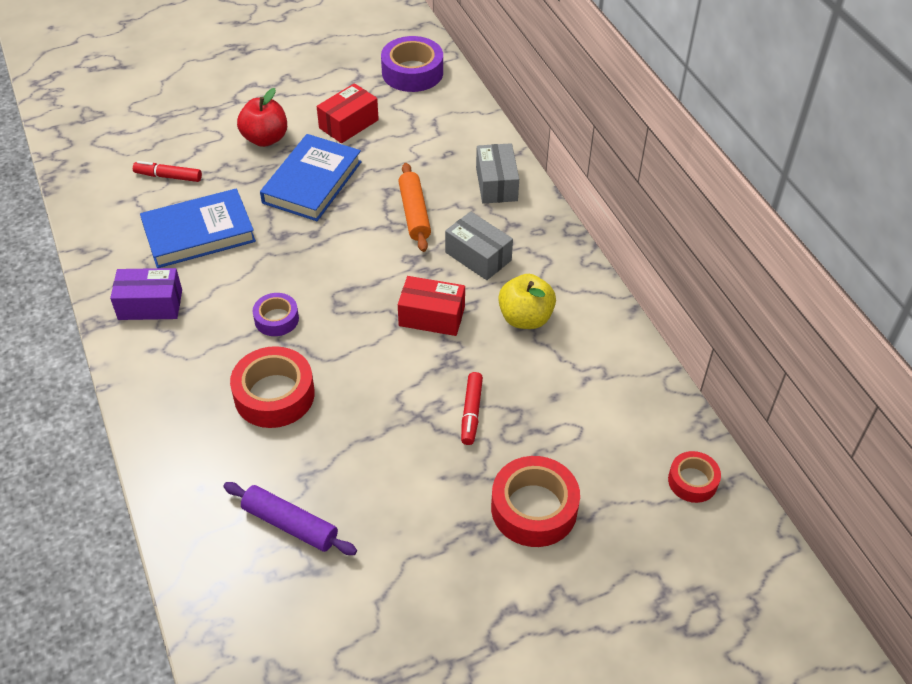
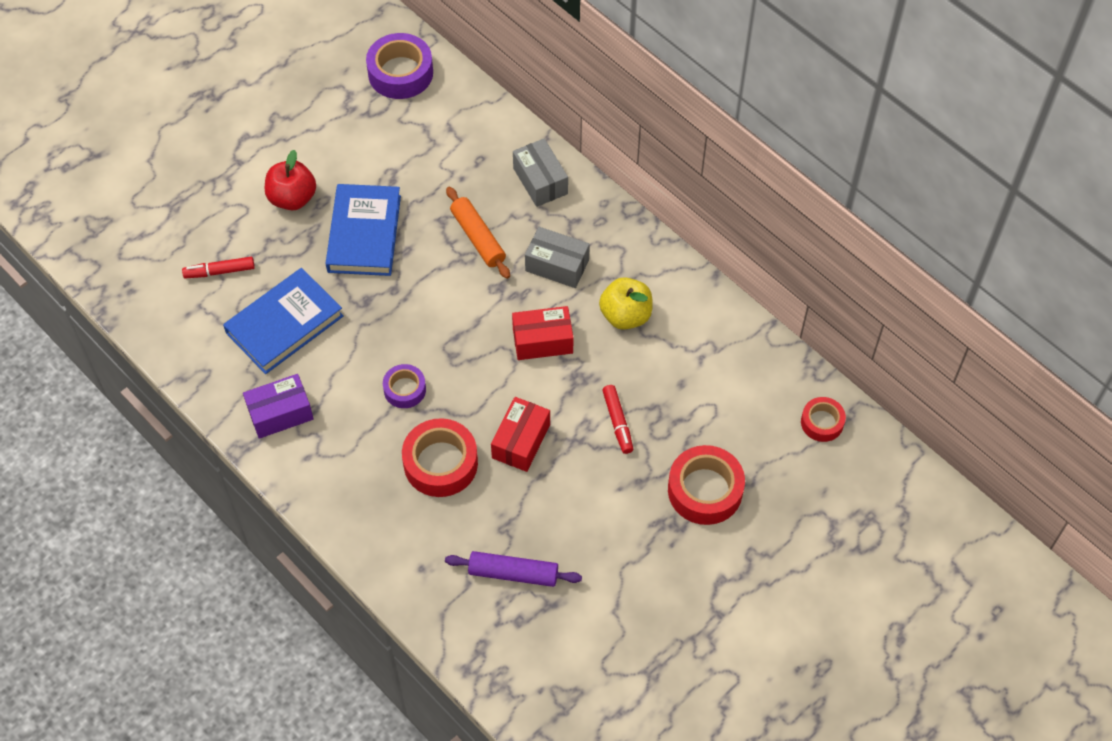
camera: 20 degrees left, 10 degrees up
red box [317,83,379,143] -> red box moved to [491,397,550,472]

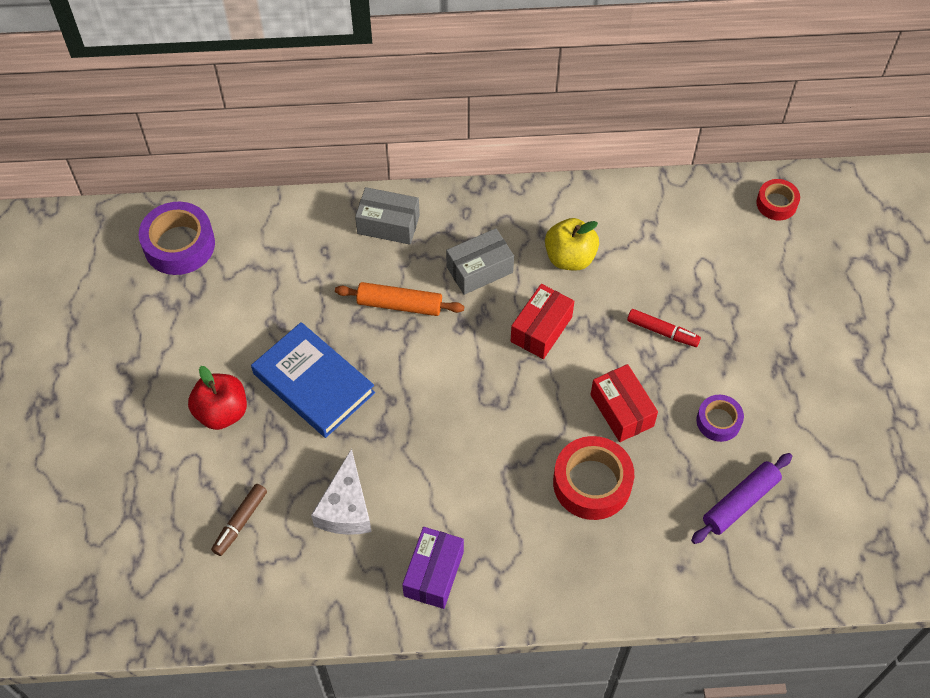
camera: 50 degrees left, 0 degrees up
red marker [182,257,255,279] -> brown marker [211,484,267,556]
blue book [223,268,344,374] -> white cheese [311,449,372,535]
purple tape [383,364,426,408] -> purple tape moved to [696,395,744,442]
red tape [668,445,745,525] -> none

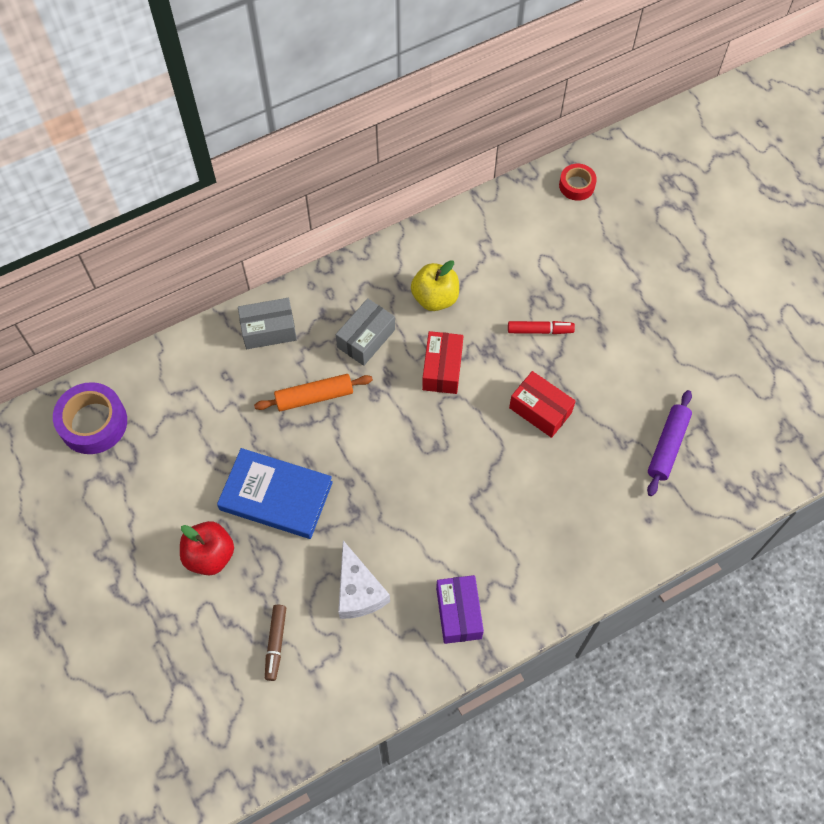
camera: 25 degrees left, 5 degrees up
red tape [553,436,634,520] -> none
purple tape [696,395,744,442] -> none

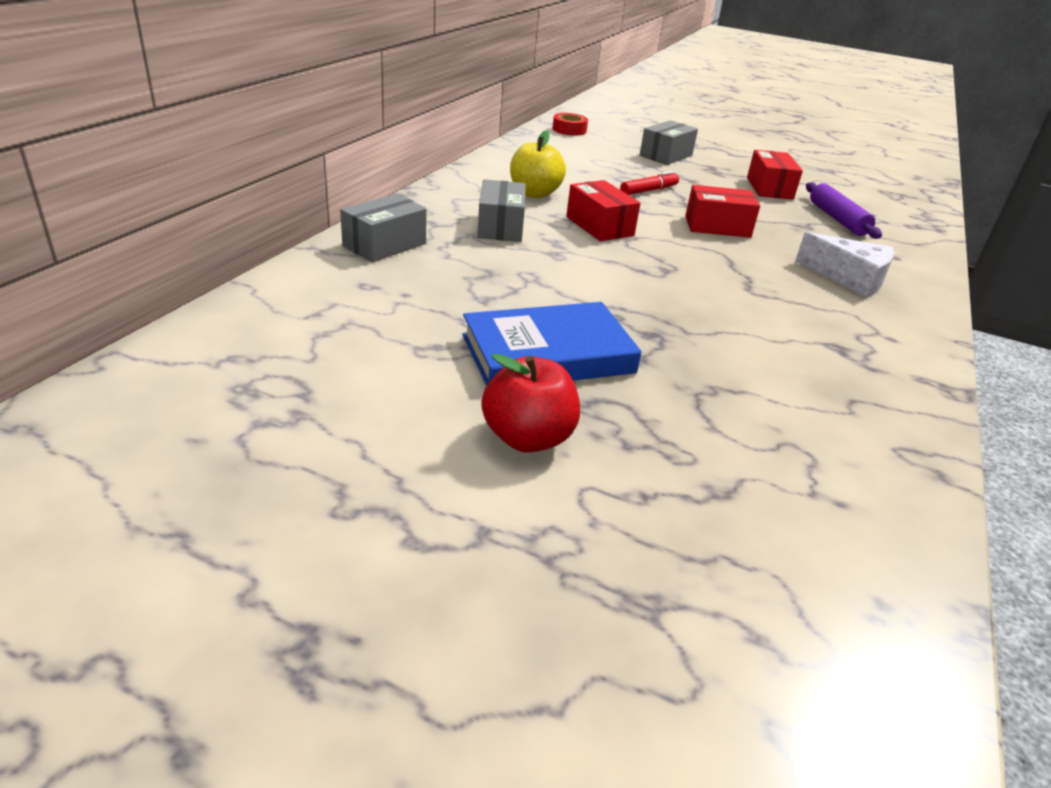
camera: 40 degrees left, 30 degrees down
purple tape [53,382,127,454] -> none
orange rolling pin [254,374,373,411] -> none
brown marker [265,605,286,681] -> none
white cheese [338,540,390,619] -> white cheese moved to [795,232,894,298]
purple box [436,575,484,644] -> none
none -> grey box [640,120,698,165]
none -> red box [747,150,803,200]

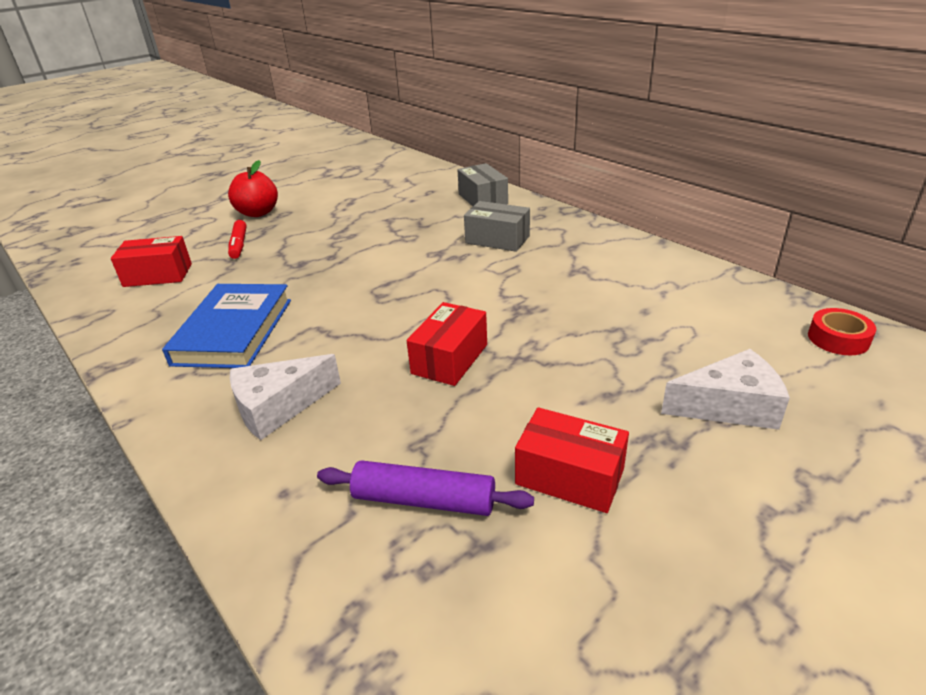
camera: 120 degrees right, 0 degrees up
blue book [462,302,642,386] -> blue book moved to [162,284,291,368]
yellow apple [510,130,566,198] -> none
red box [566,180,641,241] -> red box moved to [111,236,192,287]
red marker [620,171,679,195] -> red marker moved to [228,220,247,259]
grey box [640,120,698,165] -> white cheese [661,349,790,430]

